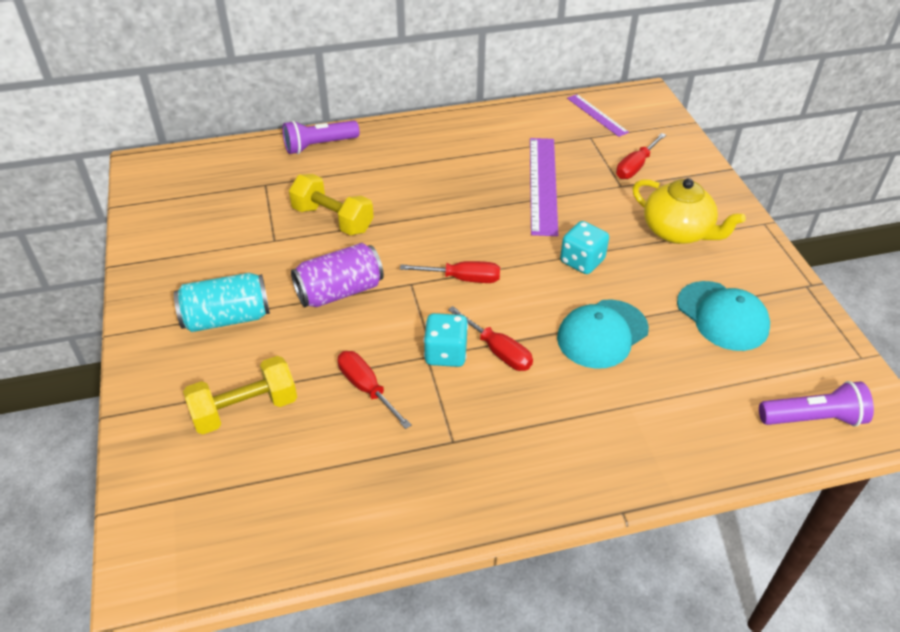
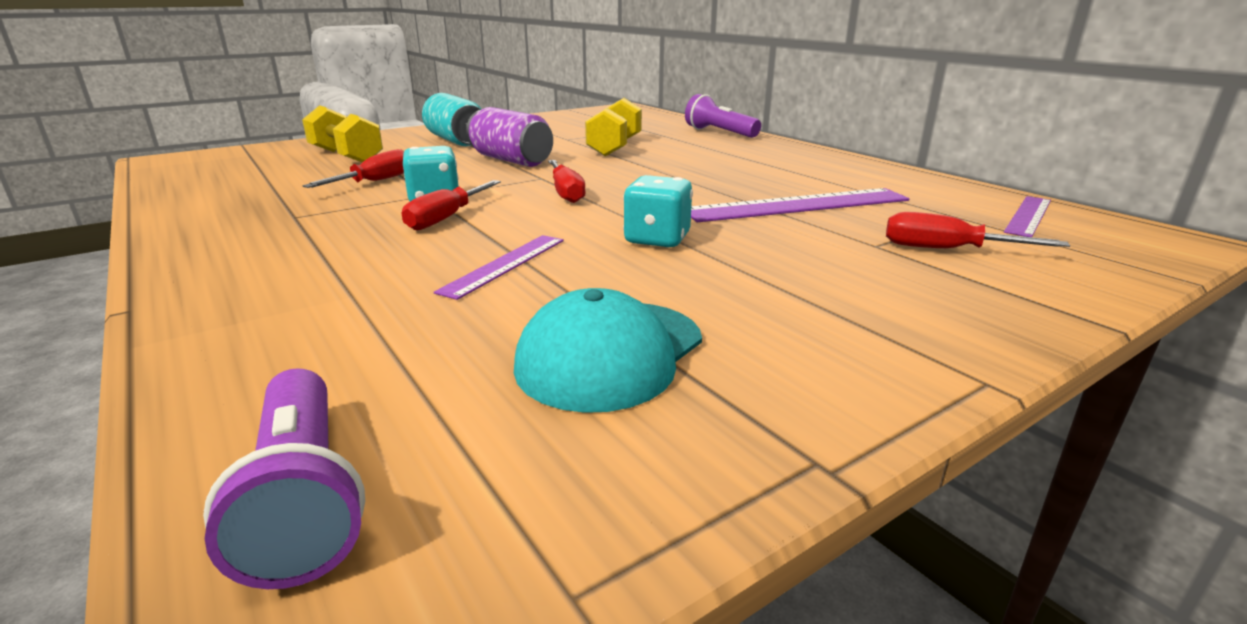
camera: 70 degrees right, 20 degrees down
turquoise cap [557,299,649,369] -> purple ruler [434,235,564,300]
yellow teapot [632,178,746,244] -> none

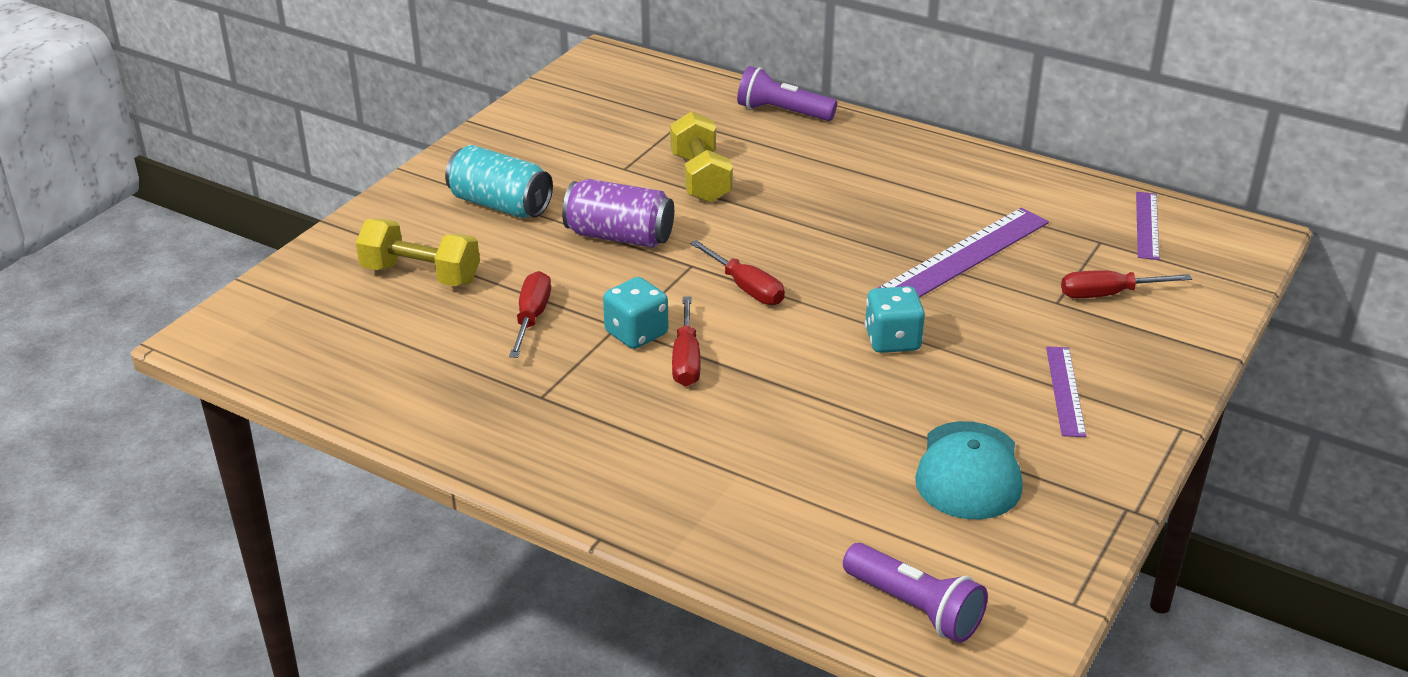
camera: 25 degrees left, 10 degrees up
purple ruler [434,235,564,300] -> purple ruler moved to [1046,347,1086,437]

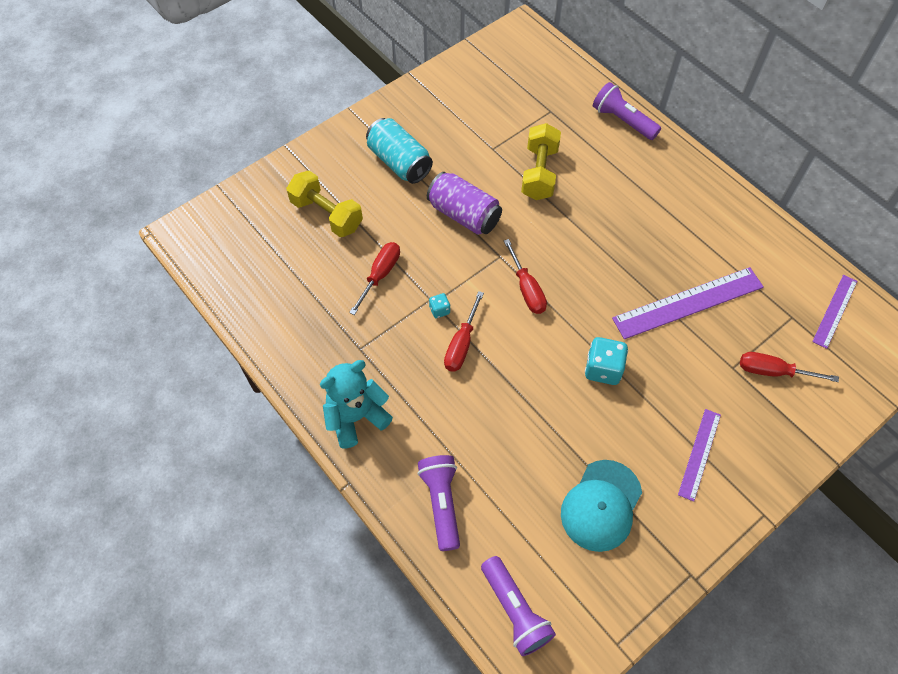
camera: 20 degrees right, 25 degrees up
turquoise dice [603,277,668,349] -> turquoise dice [429,293,450,318], size x0.53
none -> turquoise teddy bear [320,360,393,448]
none -> purple flashlight [418,455,460,551]

